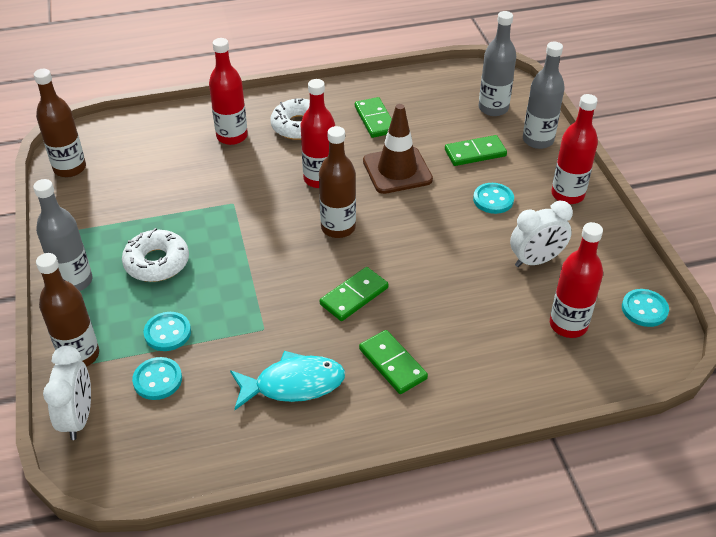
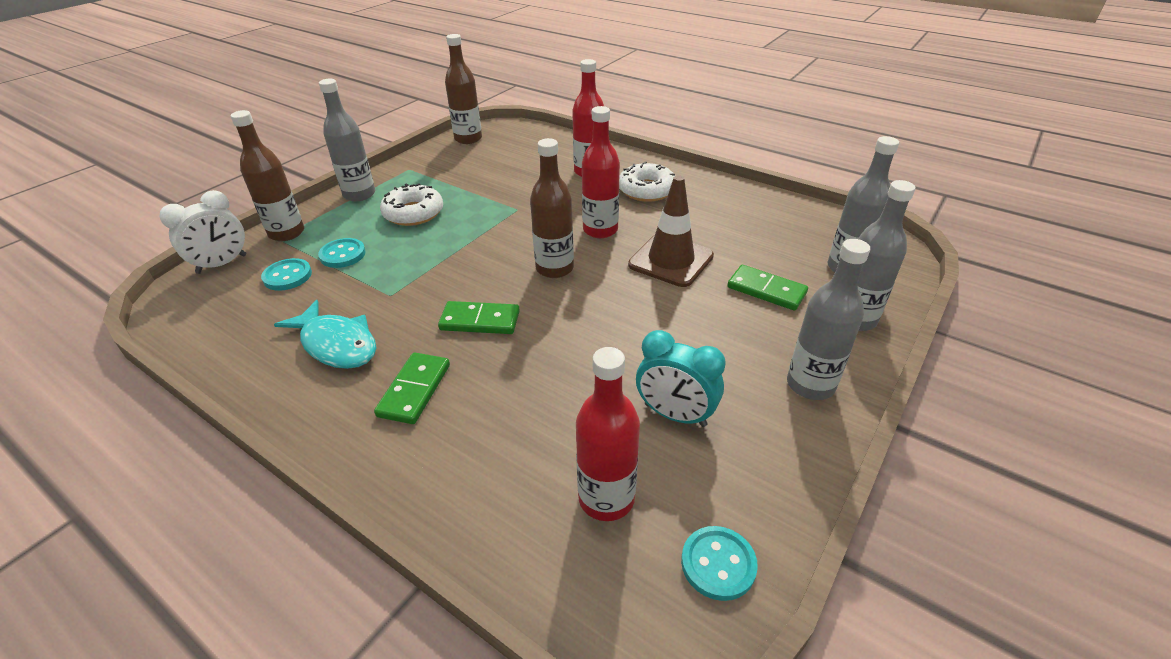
camera: 50 degrees right, 5 degrees down
green domino [355,97,392,138] -> none
turquoise button [473,183,514,214] -> none
white clock [510,200,573,267] -> turquoise clock [636,330,726,427]
red bottle [551,94,598,204] -> grey bottle [787,239,871,400]

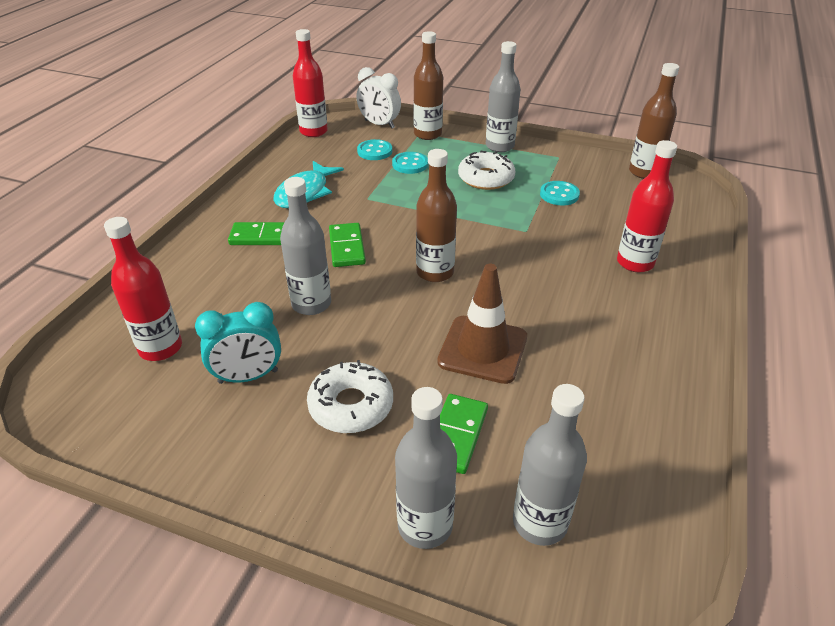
camera: 75 degrees right, 0 degrees up
red bottle [582,106,620,238] -> red bottle moved to [293,29,328,137]
white donut [619,161,675,202] -> white donut moved to [307,360,393,433]
turquoise clock [636,330,726,427] -> turquoise clock turned 120 degrees counterclockwise [195,302,281,384]
turquoise button [681,526,758,601] -> turquoise button moved to [540,181,580,206]
grey bottle [787,239,871,400] -> grey bottle moved to [280,177,331,315]

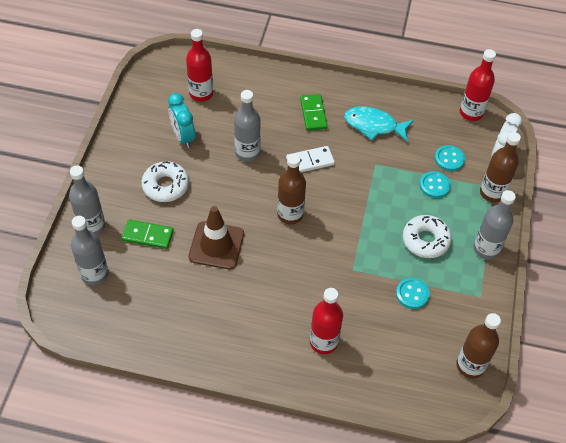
camera: 80 degrees right, 15 degrees up
green domino [329,223,366,267] -> white domino [286,146,335,172]

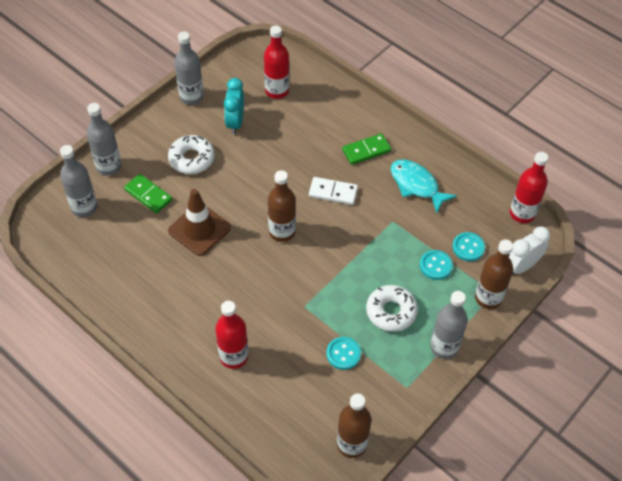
camera: 30 degrees right, 0 degrees up
grey bottle [234,90,261,162] -> grey bottle moved to [175,31,204,105]
green domino [300,94,328,131] -> green domino turned 45 degrees clockwise [342,134,391,165]

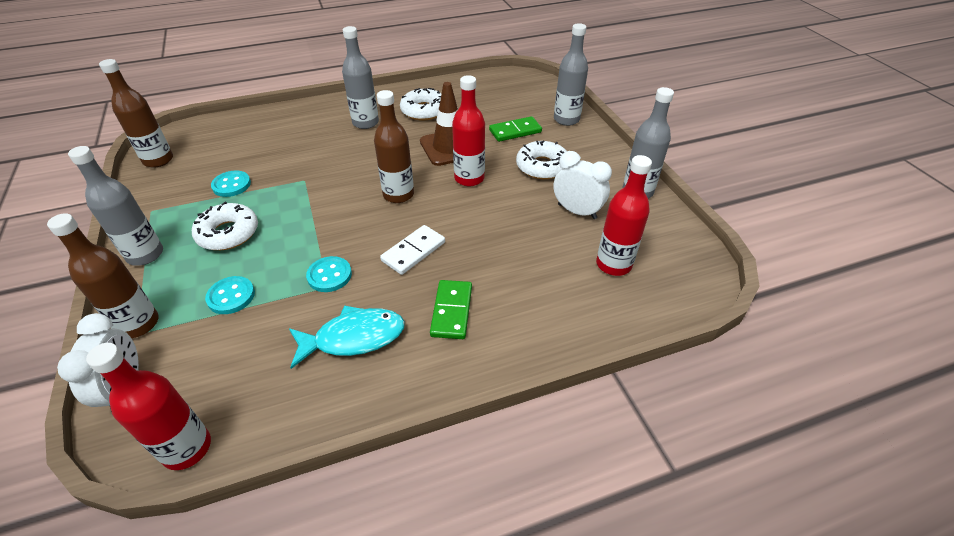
camera: 120 degrees right, 10 degrees down
grey bottle [60,145,97,217] -> grey bottle moved to [342,26,379,129]
red bottle [215,301,248,369] -> red bottle moved to [452,75,485,186]
turquoise clock [224,78,244,134] -> white clock [553,151,612,219]
turquoise button [452,232,485,261] -> turquoise button moved to [306,256,352,292]
none -> white donut [400,88,441,120]

